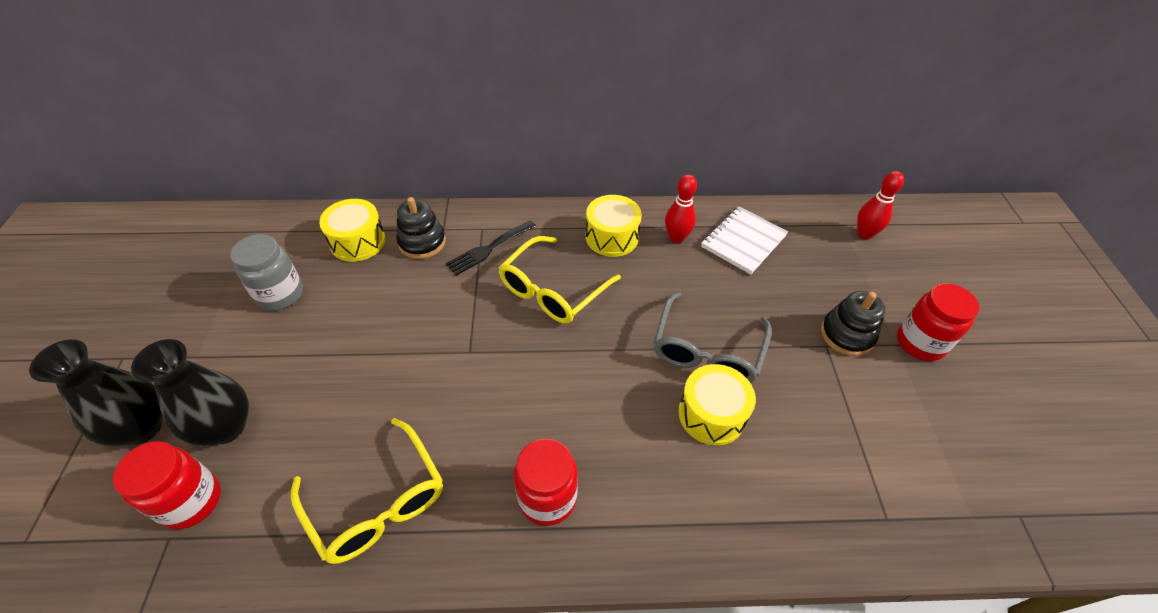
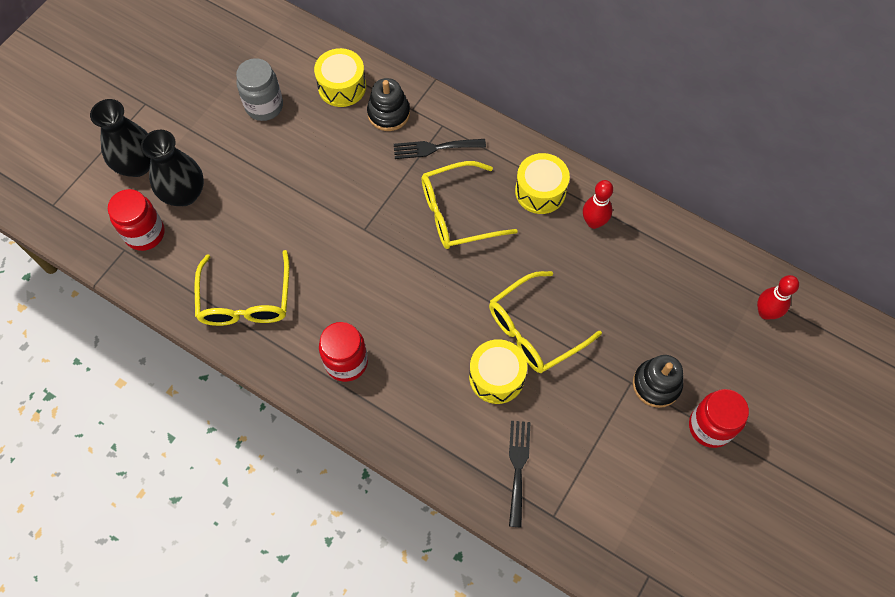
camera: 35 degrees right, 15 degrees up
grey glasses [654,292,772,383] -> yellow glasses [489,271,602,373]
white notebook [701,206,788,275] -> none
none -> black fork [509,421,531,527]

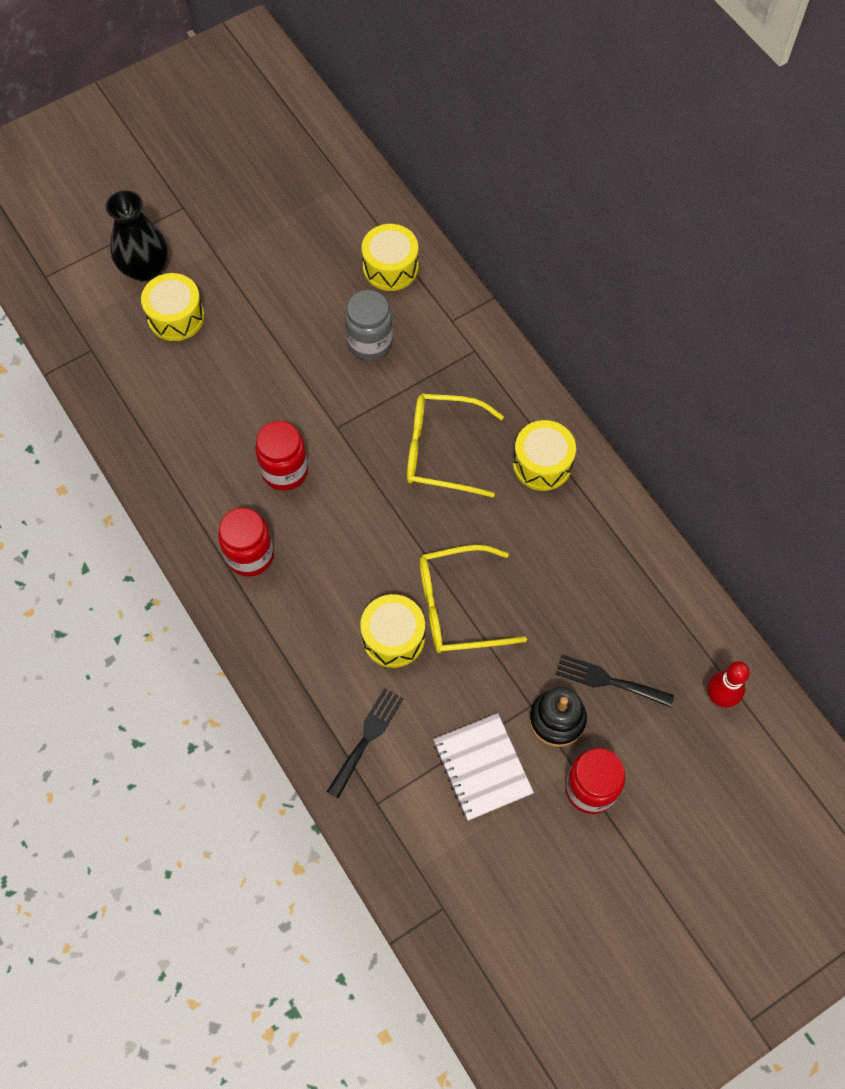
camera: 25 degrees right, 0 degrees up
red jar [108,189,165,251] -> red jar moved to [255,421,308,491]
black vase [141,130,204,206] -> yellow drum [141,273,205,341]
yellow glasses [195,250,289,326] -> none
grey jar [236,58,283,121] -> grey jar moved to [345,290,393,361]
black stacking toy [367,78,410,131] -> none
black fork [394,139,486,159] -> black fork moved to [555,654,674,707]
red bowling pin [583,180,613,229] -> none
none -> white notebook [433,713,534,821]

